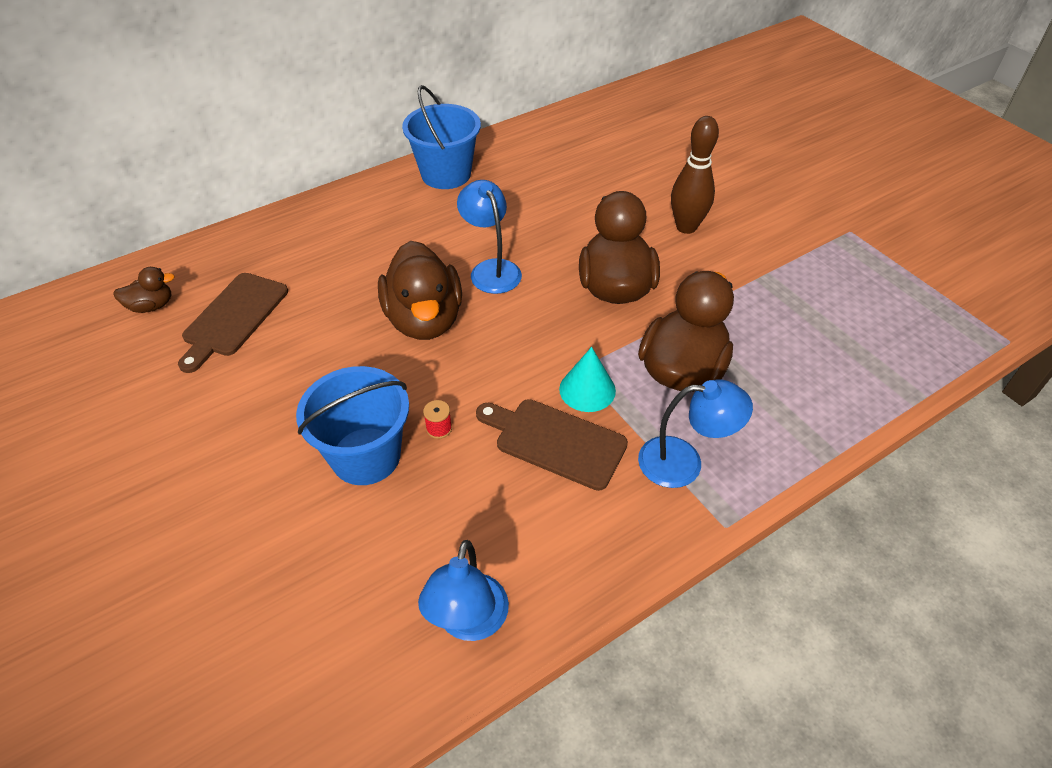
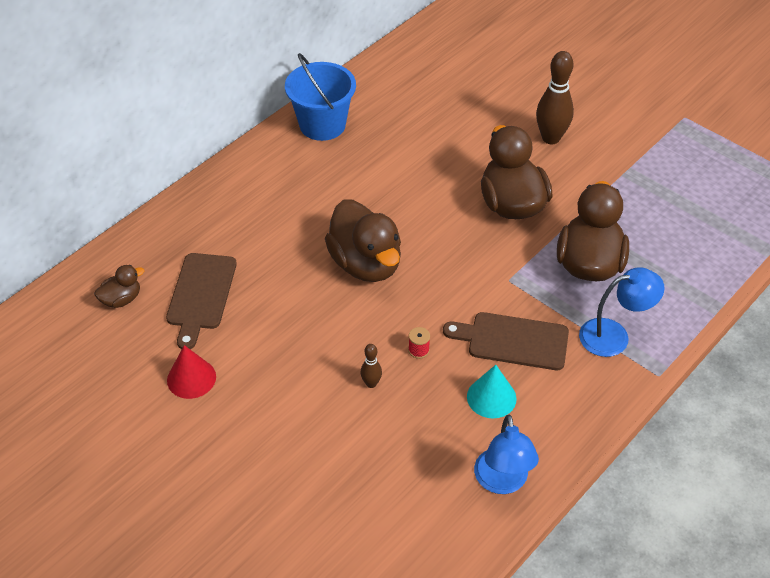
camera: 15 degrees left, 0 degrees up
blue bucket [296,366,409,485] -> brown bowling pin [360,344,382,388]
blue lamp [457,180,522,294] -> none
turquoise cone [559,347,616,412] -> turquoise cone moved to [467,365,516,418]
none -> red cone [167,345,216,399]

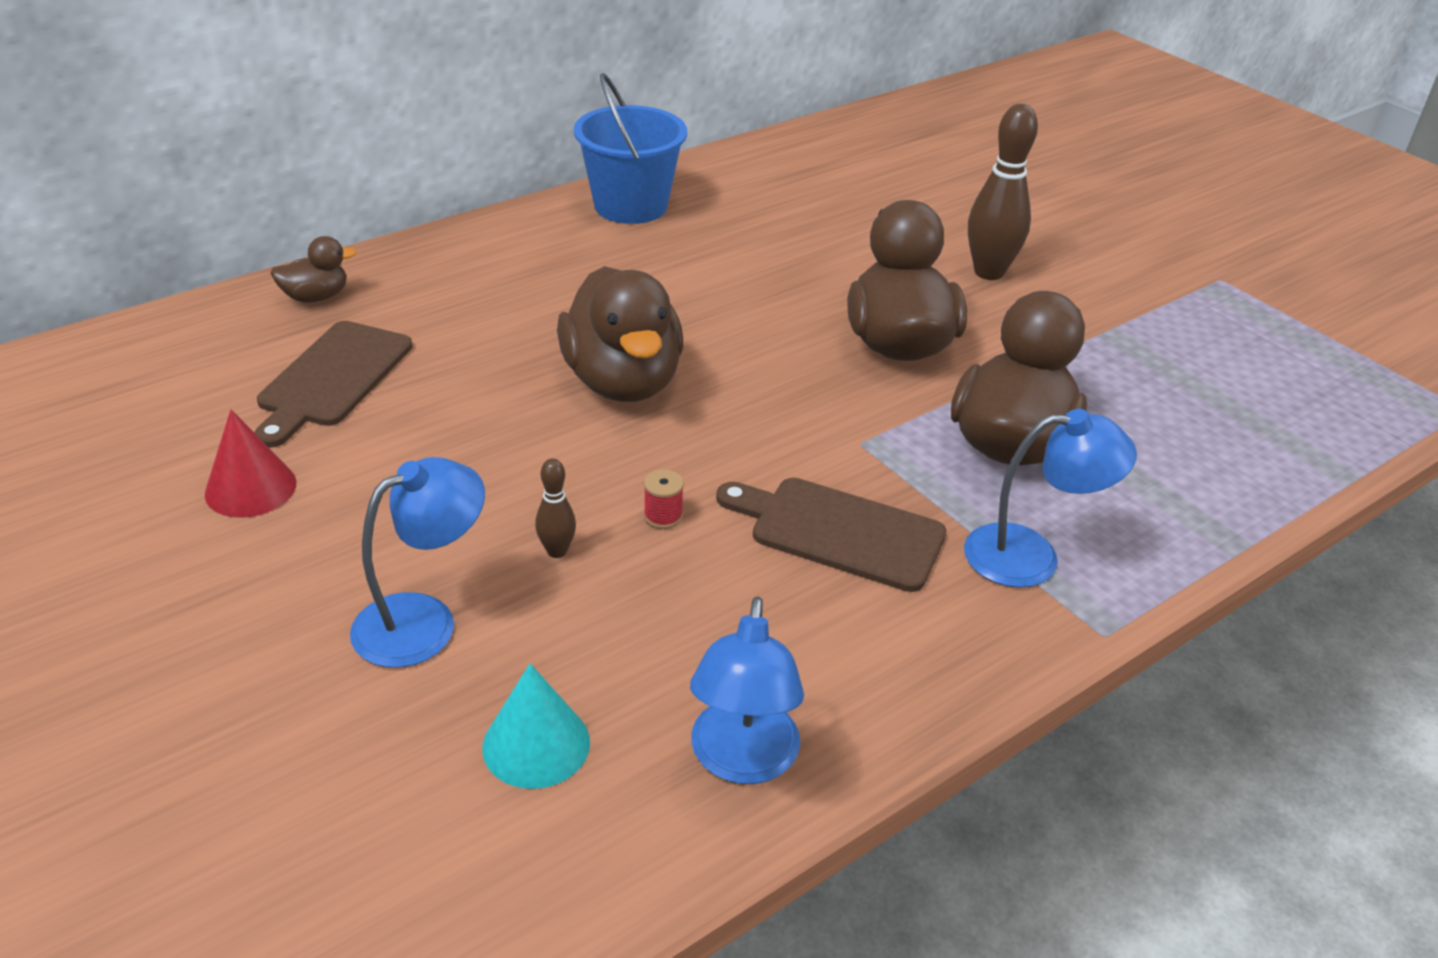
camera: 10 degrees right, 10 degrees down
brown duck [94,265,144,308] -> brown duck moved to [270,236,357,302]
turquoise cone [467,365,516,418] -> turquoise cone moved to [482,664,590,789]
none -> blue lamp [350,457,485,668]

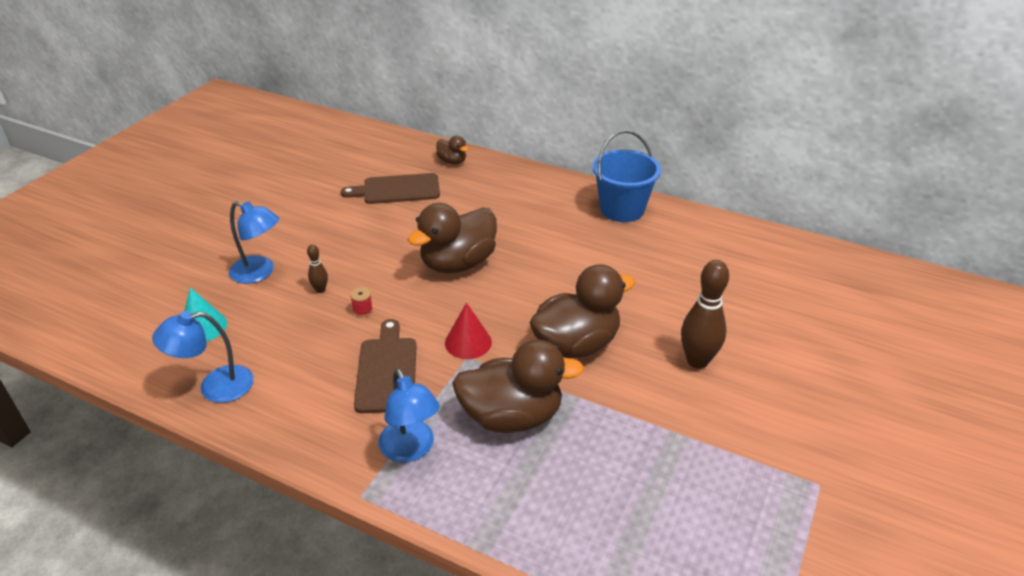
camera: 65 degrees right, 0 degrees up
red cone [205,409,296,518] -> red cone moved to [445,303,492,359]

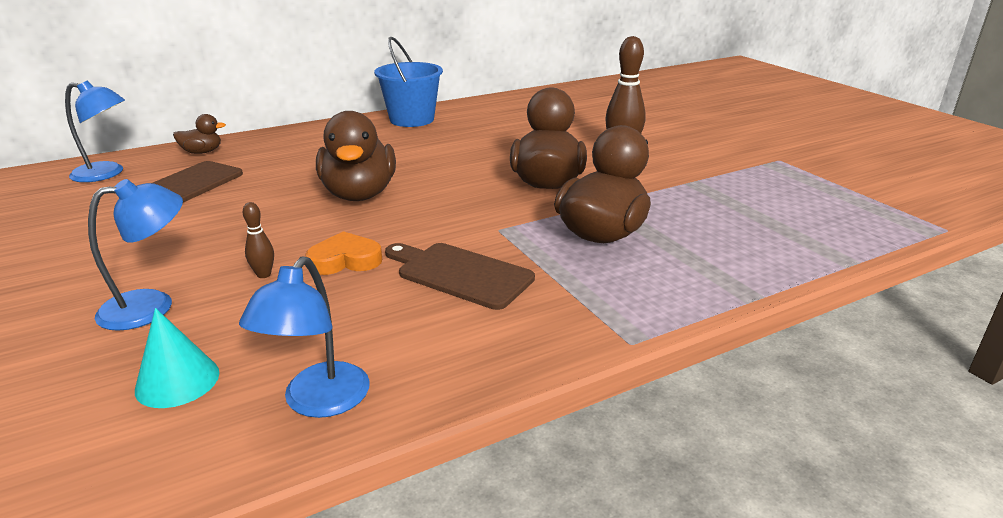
camera: 55 degrees left, 10 degrees down
red spool [350,287,373,318] -> orange heart [306,231,382,275]
blue lamp [378,369,440,463] -> blue lamp moved to [65,80,125,182]
red cone [445,303,492,359] -> none

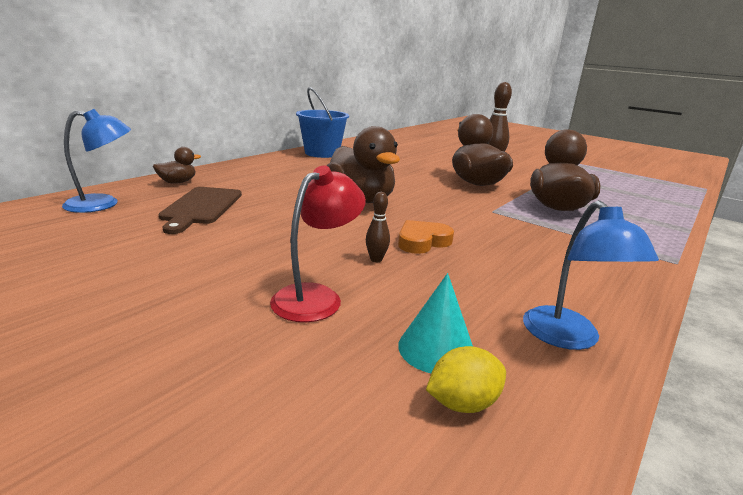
camera: 25 degrees left, 5 degrees down
blue lamp [88,179,183,331] -> red lamp [270,166,366,322]
brown cutting board [385,243,535,310] -> none
none -> yellow lemon [426,346,506,413]

